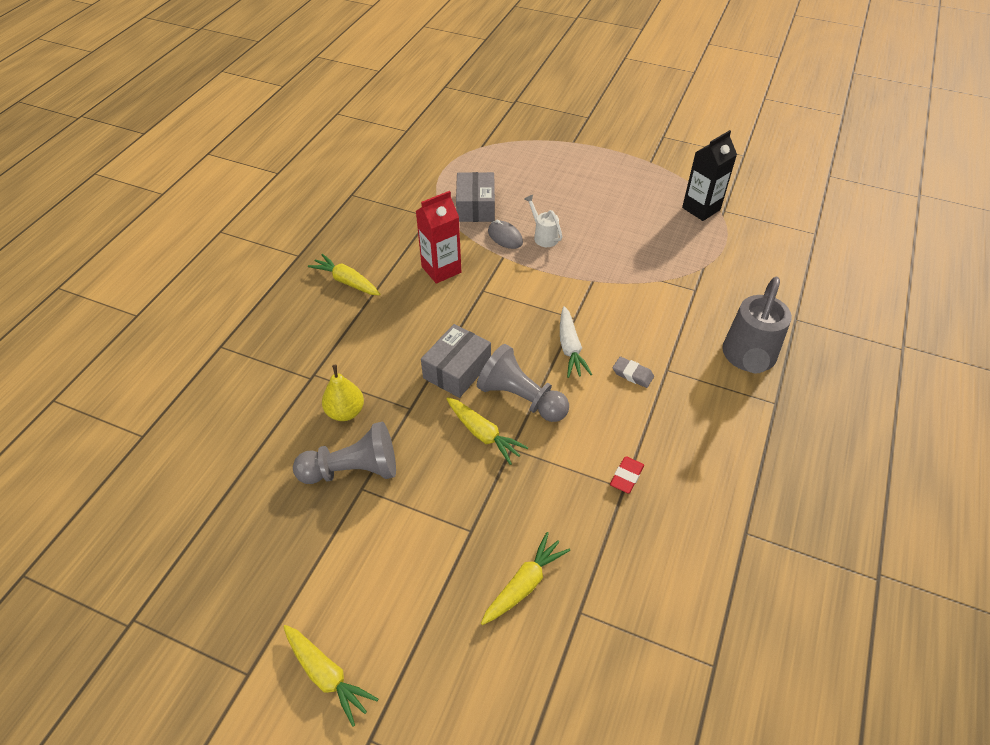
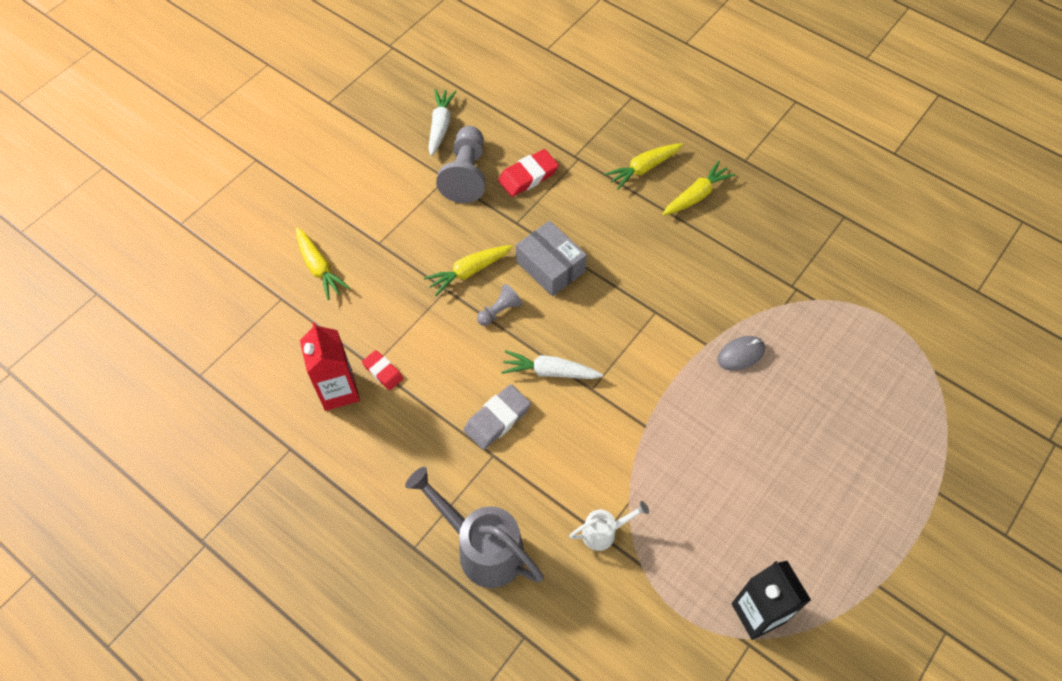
camera: 105 degrees right, 10 degrees up
yellow carrot [283,625,378,727] -> yellow carrot moved to [604,143,683,190]
yellow pear [322,365,364,421] -> red eraser [498,149,559,197]
red carton [416,191,461,284] -> red carton moved to [300,322,360,411]
grey box [456,172,495,222] -> none
grey pawn [477,344,569,422] -> grey pawn [477,284,522,326], size x0.52
white watering can [524,195,562,247] -> white watering can moved to [569,501,649,551]
grey eraser [613,357,654,388] -> grey eraser [464,384,531,450], size x1.56
none -> white carrot [428,89,457,156]

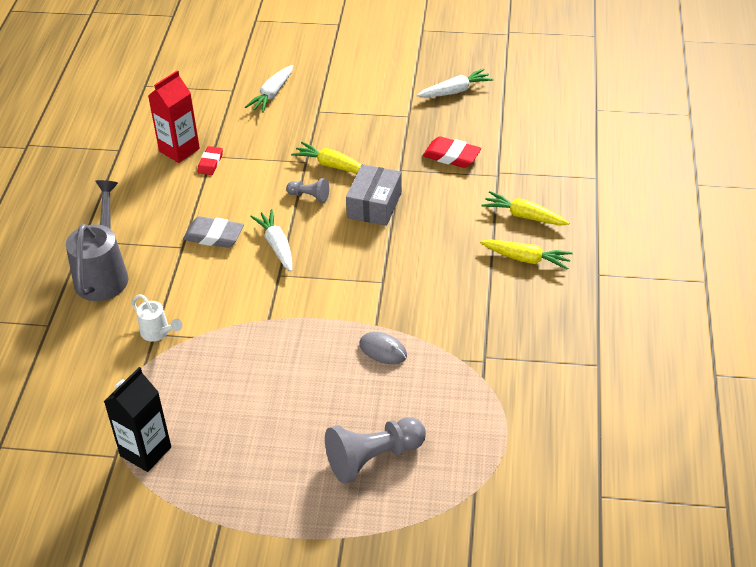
camera: 60 degrees right, 15 degrees down
yellow carrot [296,227,350,300] -> white carrot [245,65,293,113]
grey pawn [436,126,486,203] -> grey pawn moved to [325,417,426,484]

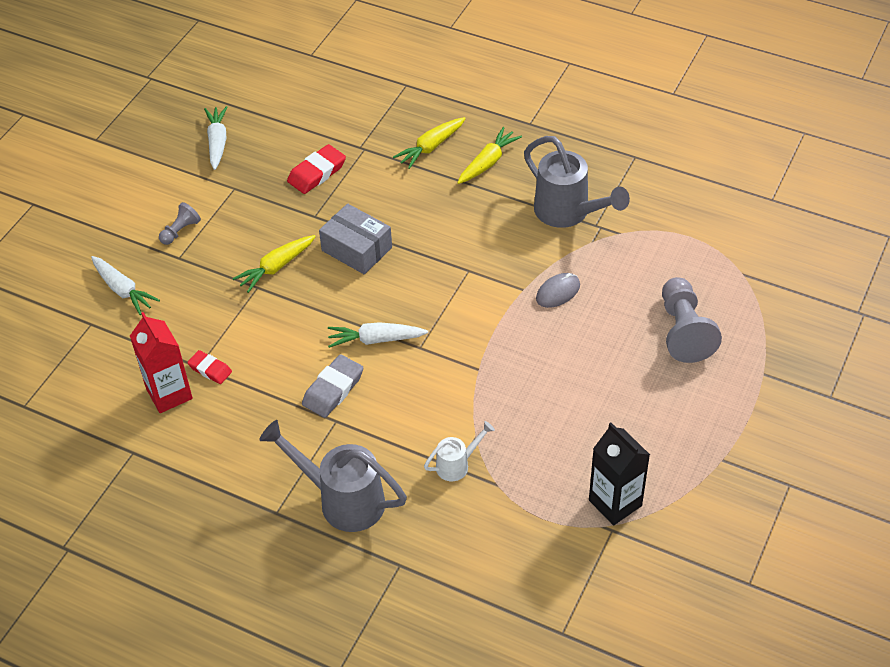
camera: 70 degrees left, 5 degrees up
grey pawn [286,178,329,203] -> grey pawn moved to [159,202,201,245]
none -> grey watering can [524,136,630,228]

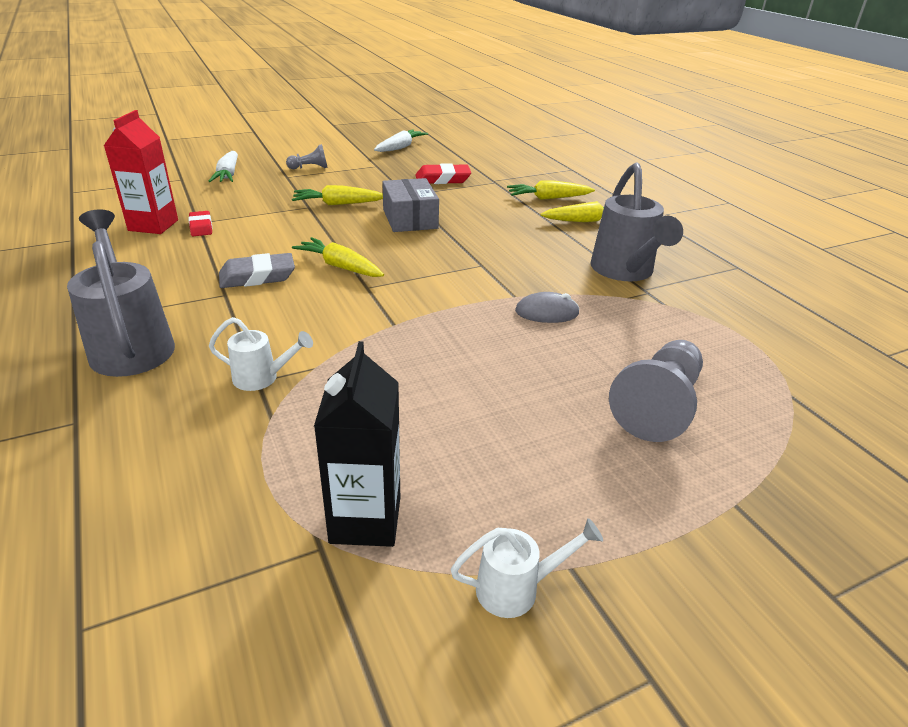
camera: 35 degrees right, 15 degrees down
white carrot [328,322,428,348] -> yellow carrot [292,237,384,277]
none -> white watering can [450,518,603,618]

